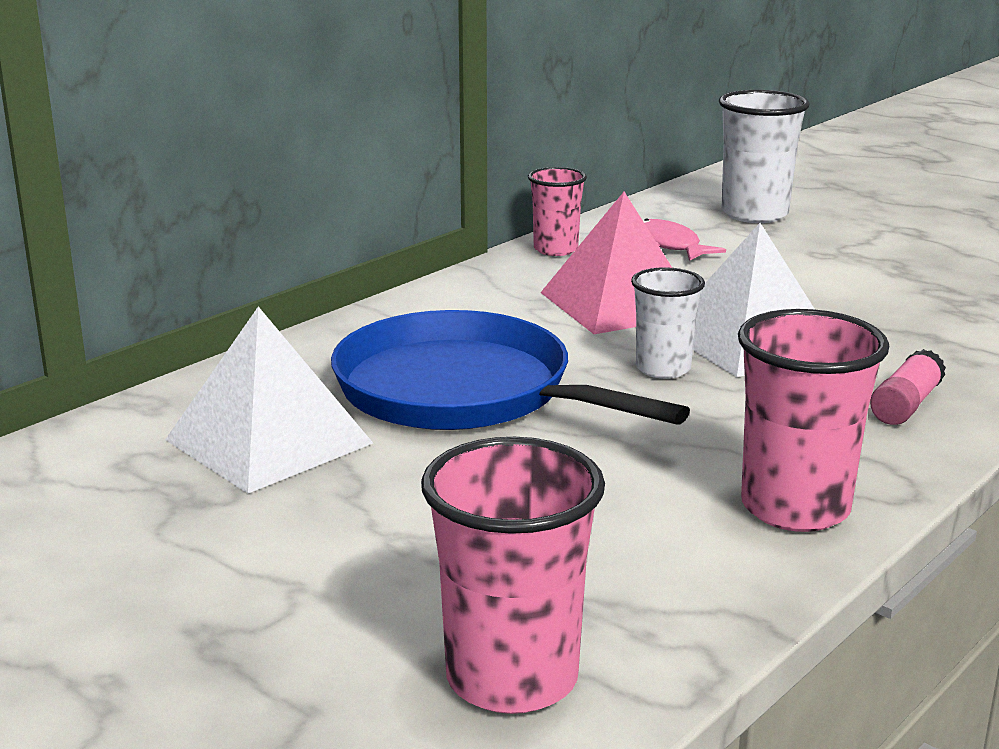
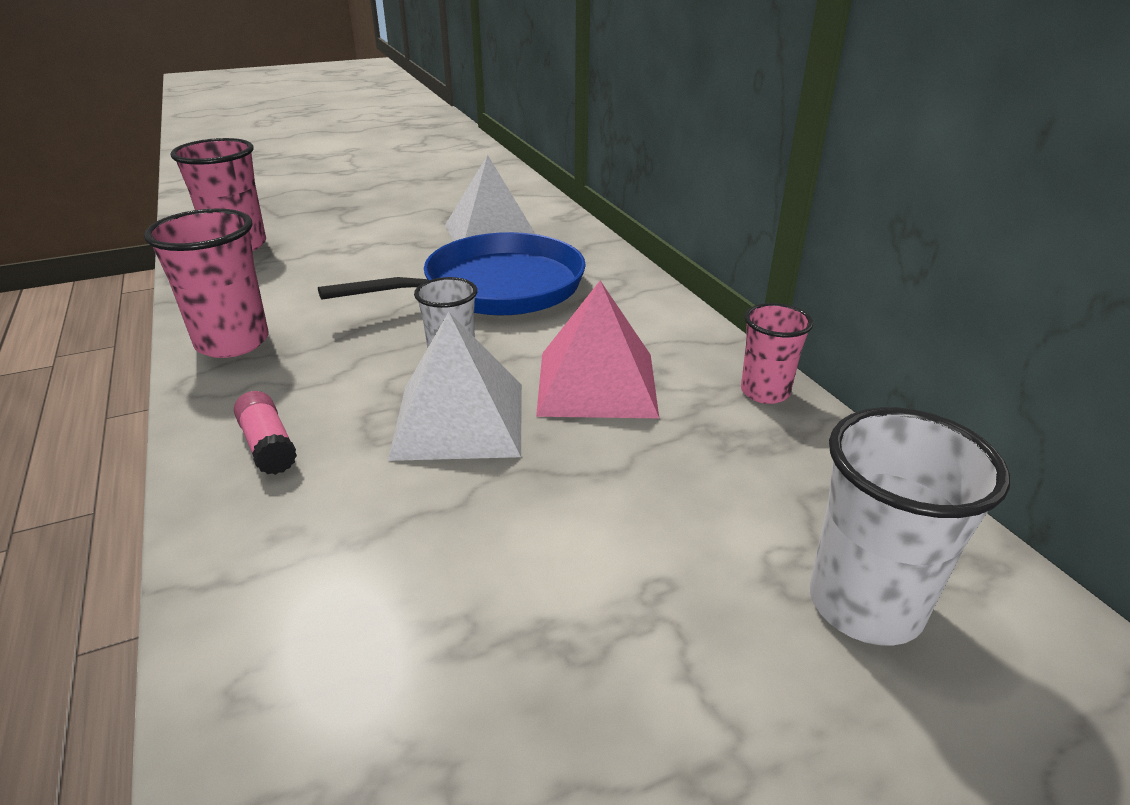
camera: 115 degrees right, 10 degrees up
pink fish [643,218,726,261] -> none

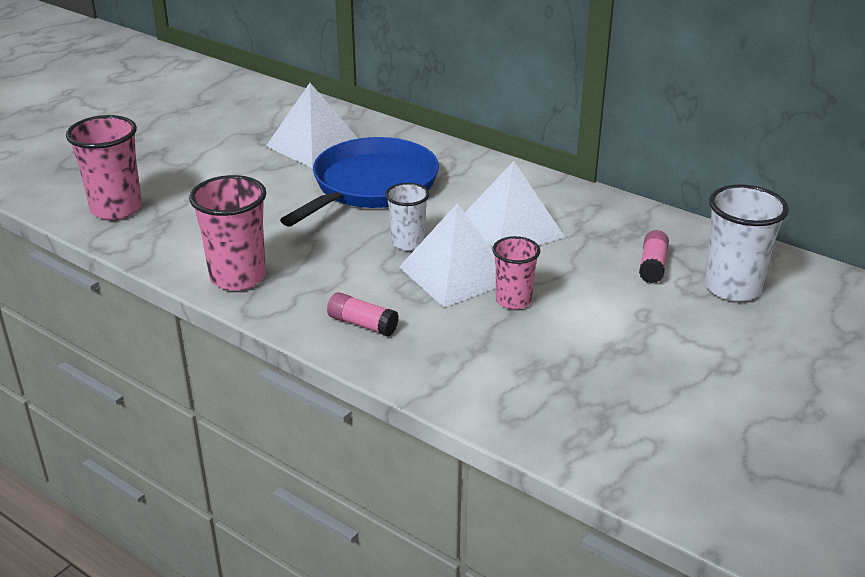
camera: 30 degrees left, 0 degrees up
pink pyramid [536,281,659,418] -> white pyramid [465,161,565,251]
pink cup [741,303,813,404] -> pink cup moved to [492,236,540,310]
none -> pink glue stick [639,230,669,284]

